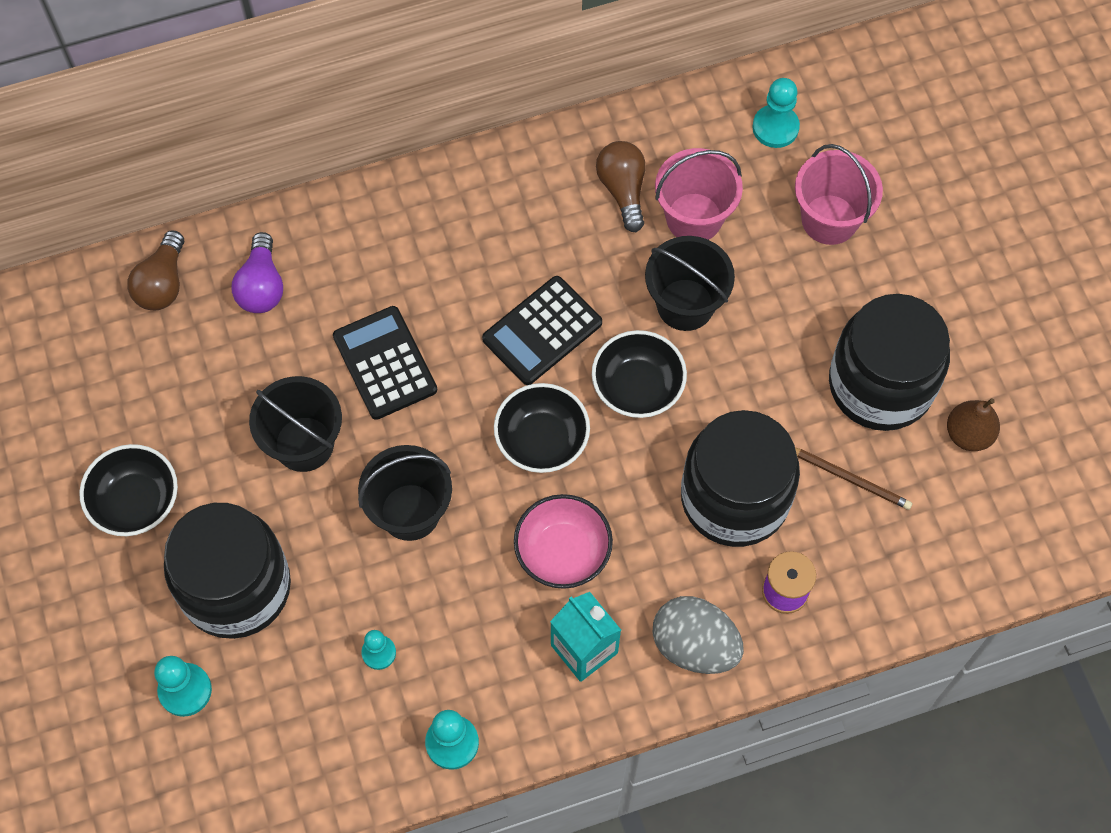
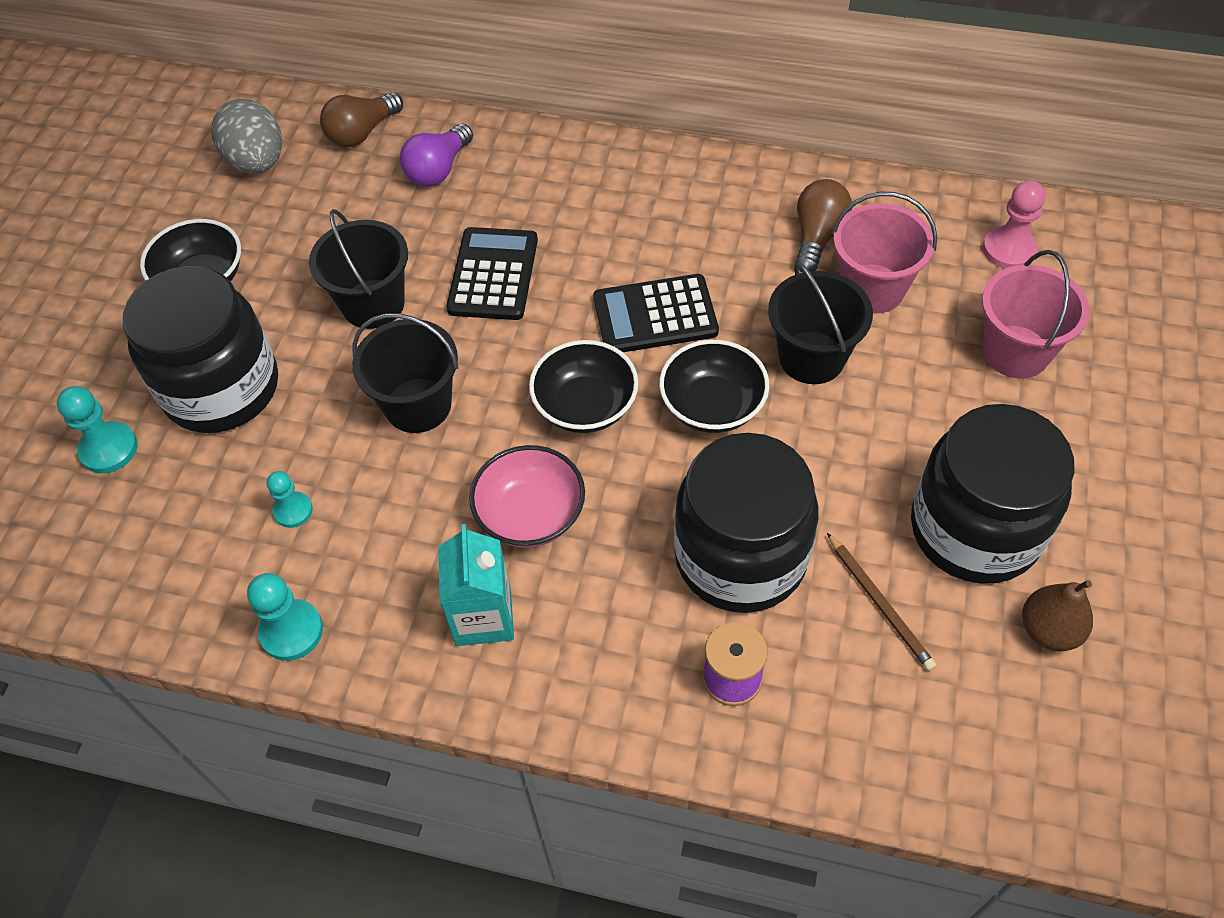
camera: 35 degrees right, 10 degrees down
grey egg [652,596,744,674] -> grey egg moved to [212,99,282,174]
turquoise pawn [752,78,800,148] -> pink pawn [983,180,1045,269]

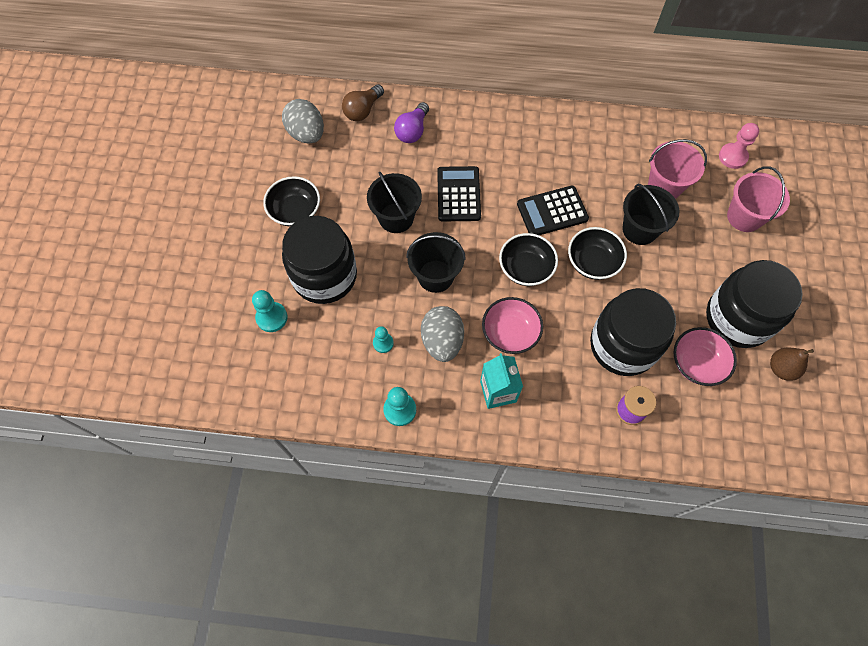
camera: 10 degrees left, 10 degrees up
brown light bulb [795,179,852,273] -> none
brown pencil [827,533,936,671] -> pink bowl [673,327,737,386]
none -> grey egg [421,306,464,362]

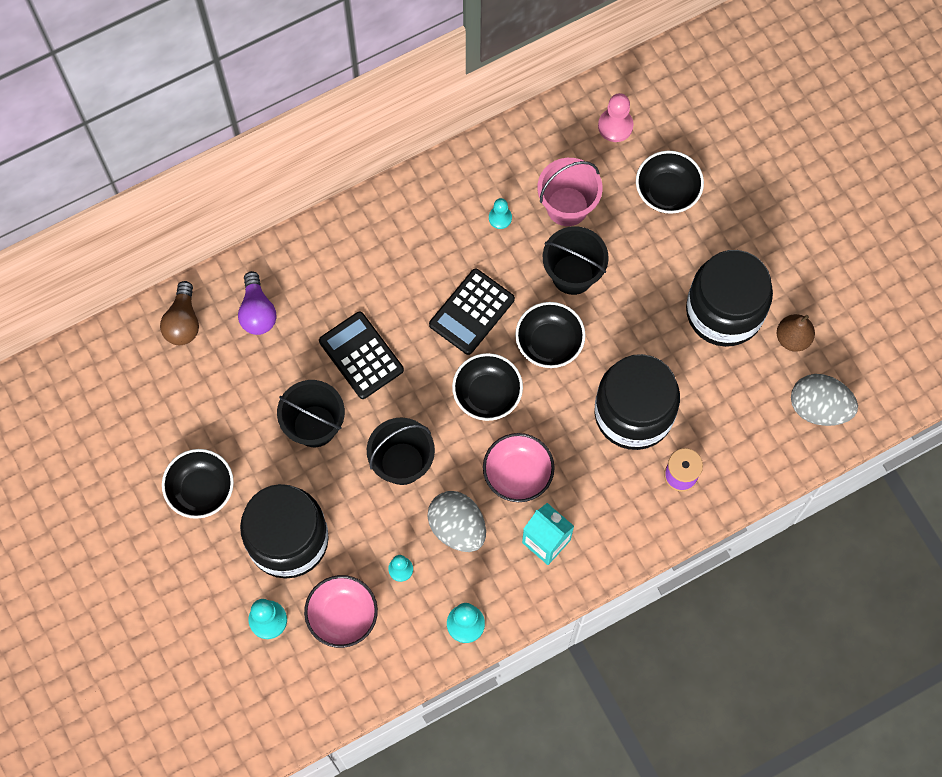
camera: 35 degrees left, 5 degrees up
grey egg [282,99,324,144] -> grey egg moved to [791,374,858,426]
pink bowl [673,327,737,386] -> pink bowl moved to [304,575,378,648]
pink bucket [727,166,790,232] -> black bowl [636,151,704,214]
none -> turquoise pawn [489,198,512,229]

